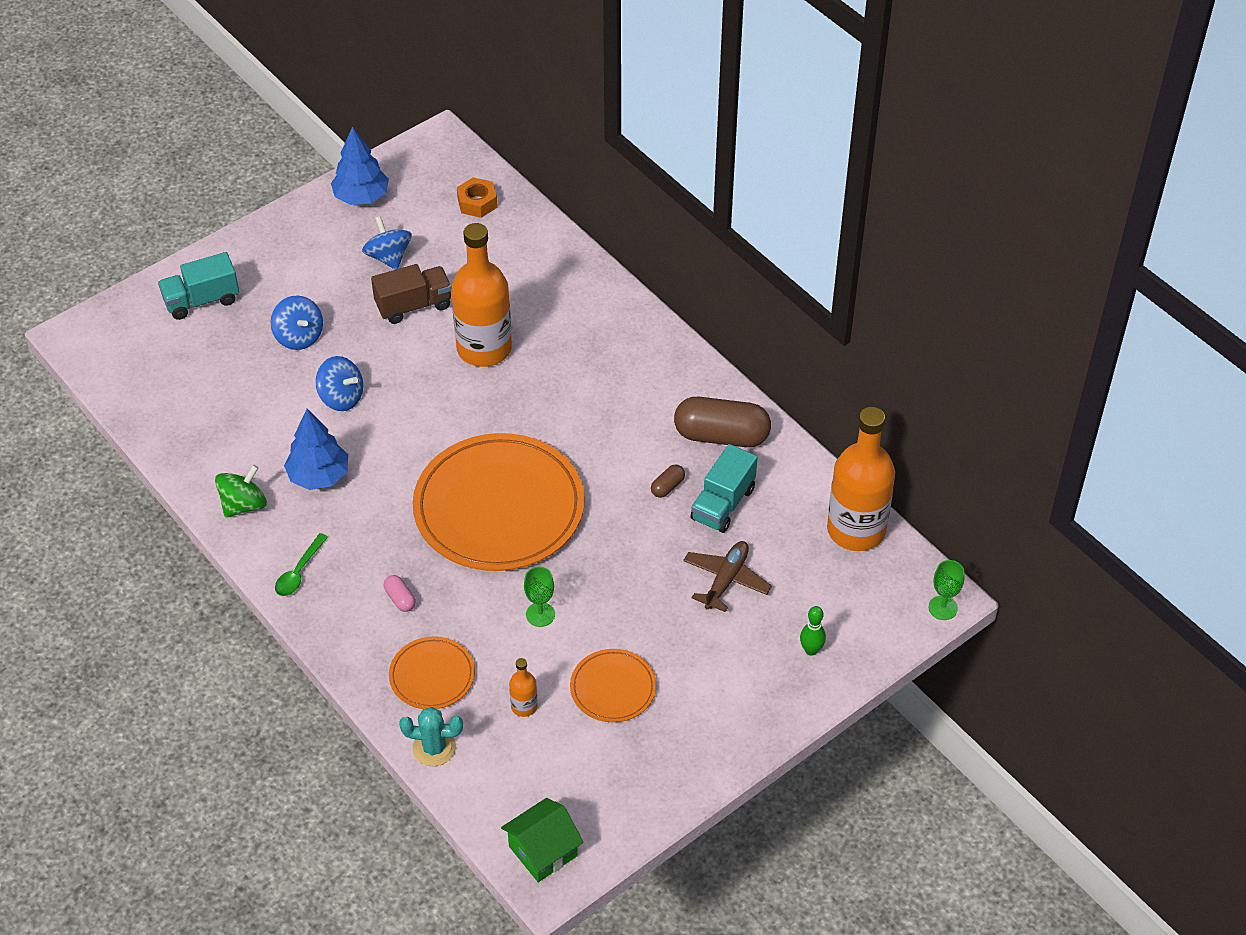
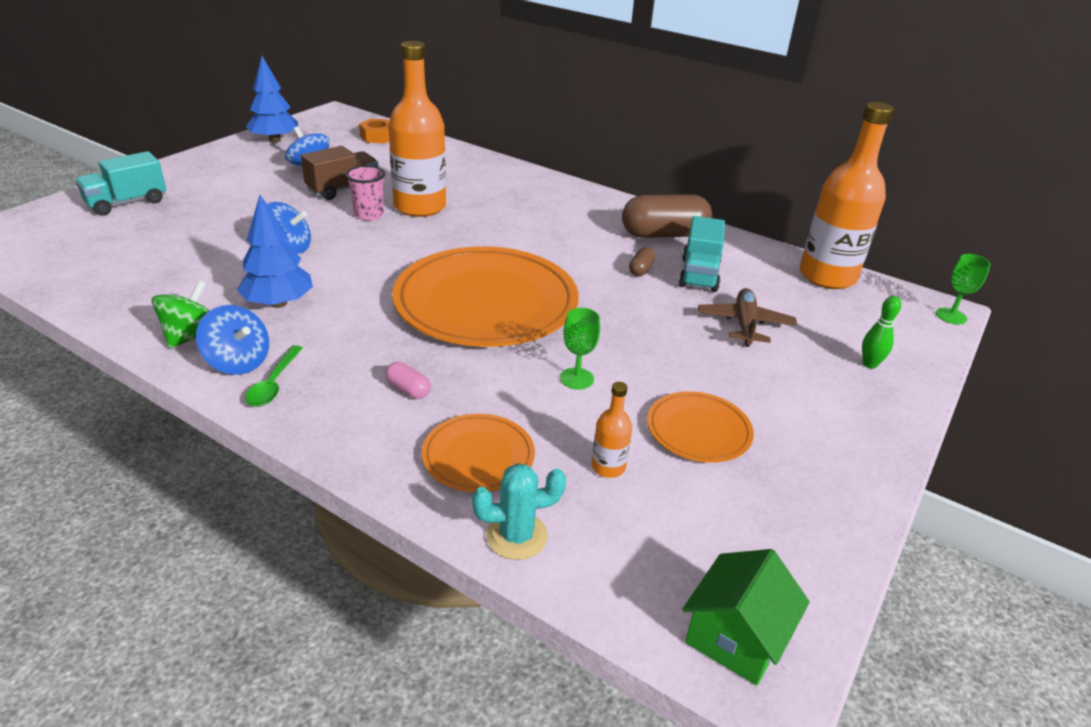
camera: 20 degrees left, 15 degrees down
blue spinning top [271,296,323,350] -> blue spinning top moved to [196,305,269,375]
none -> pink cup [346,166,385,221]

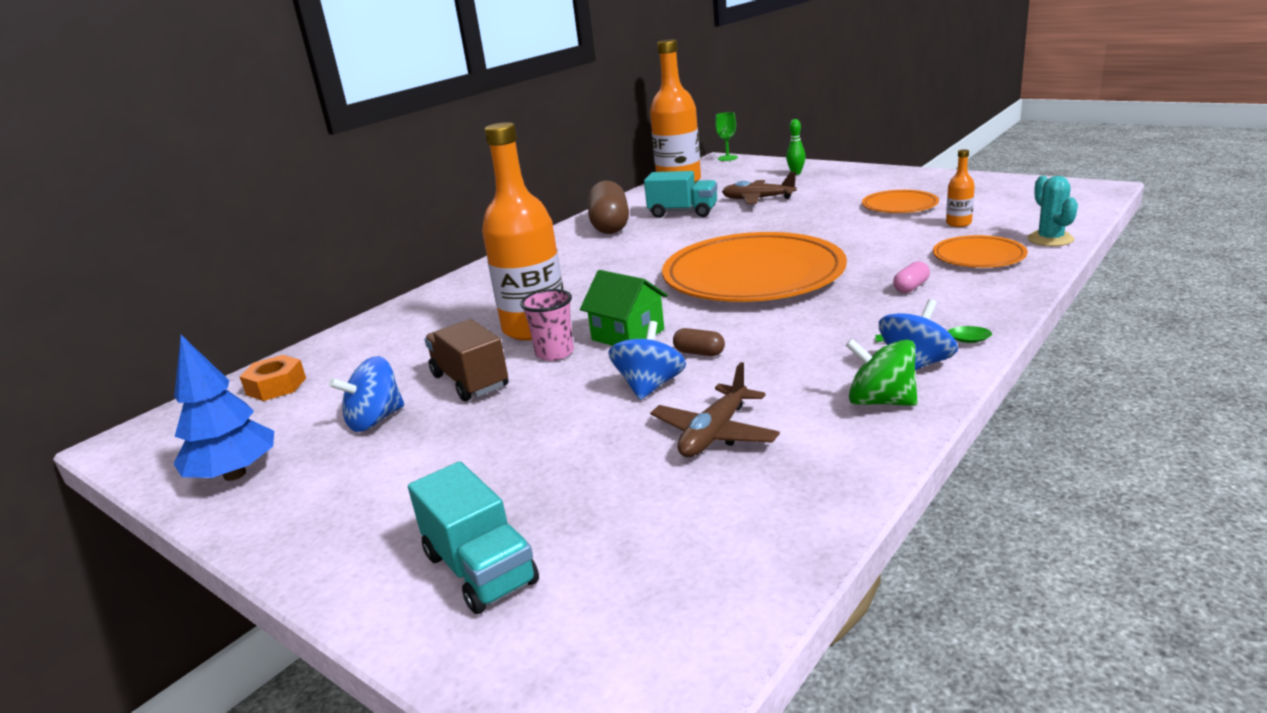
camera: 80 degrees left, 10 degrees down
blue tree [237,195,313,308] -> none
green goblet [560,308,600,389] -> none
brown capsule [629,247,655,276] -> brown capsule moved to [673,328,725,356]
green house [682,549,810,686] -> green house moved to [580,270,668,346]
none -> brown plane [650,362,780,457]

